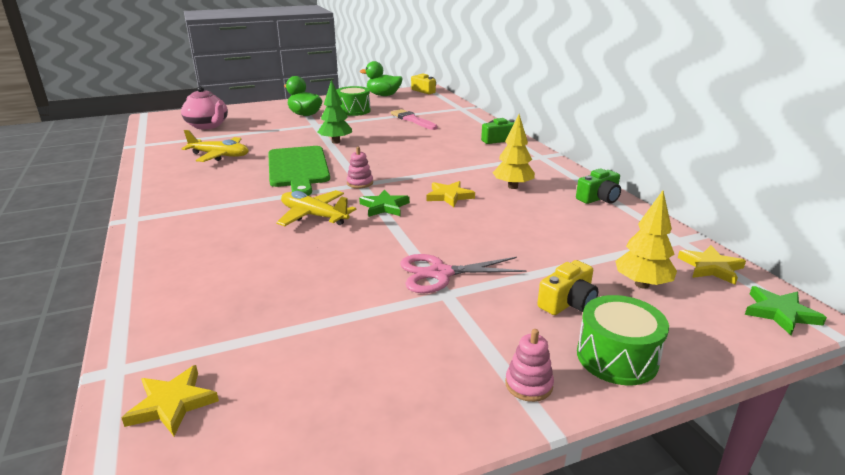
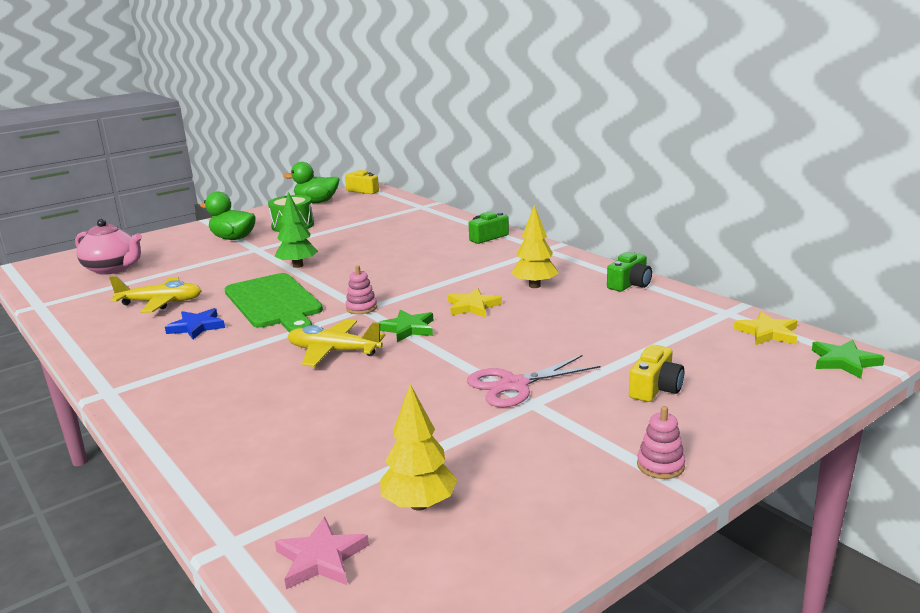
camera: 15 degrees left, 5 degrees down
yellow star [122,365,219,436] -> pink star [275,517,369,589]
pink brush [391,109,437,130] -> none
green drum [577,295,669,385] -> none
yellow tree [615,190,677,289] -> yellow tree moved to [380,384,457,511]
none -> blue star [165,308,225,339]

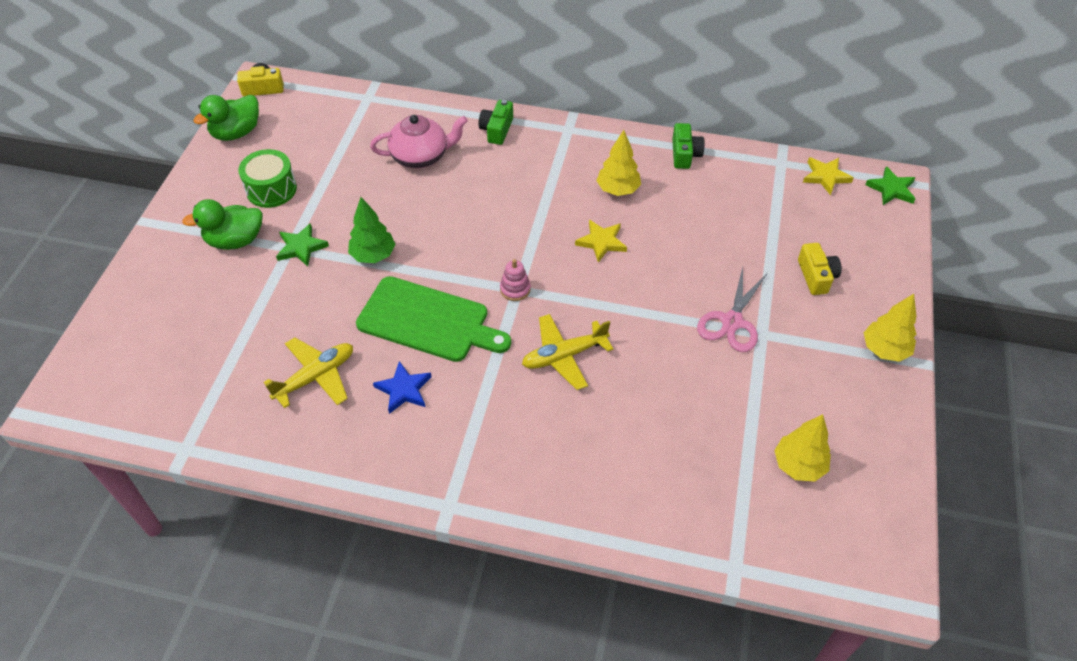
camera: 40 degrees left, 30 degrees up
pink teapot [75,219,142,275] -> pink teapot moved to [370,115,468,169]
pink star [275,517,369,589] -> none
green star [378,310,433,342] -> green star moved to [276,223,329,267]
pink stacking toy [637,406,685,479] -> yellow tree [864,294,916,362]

